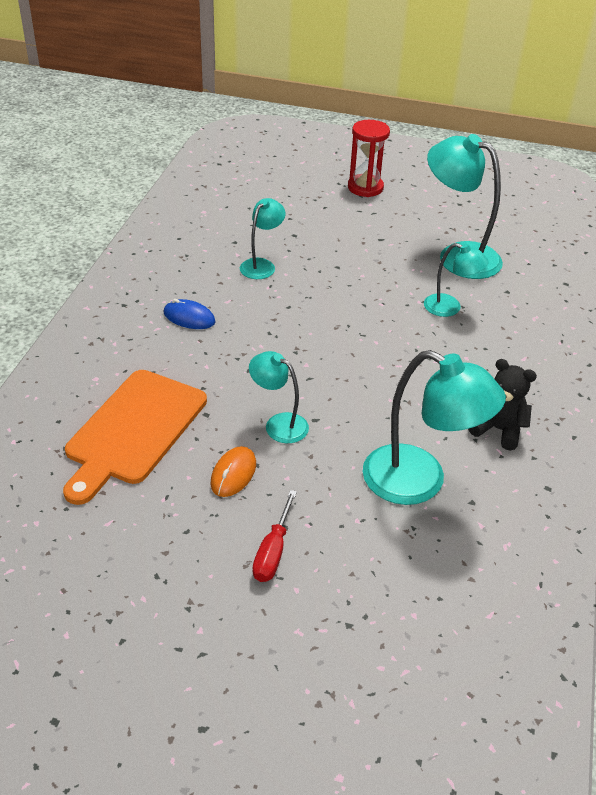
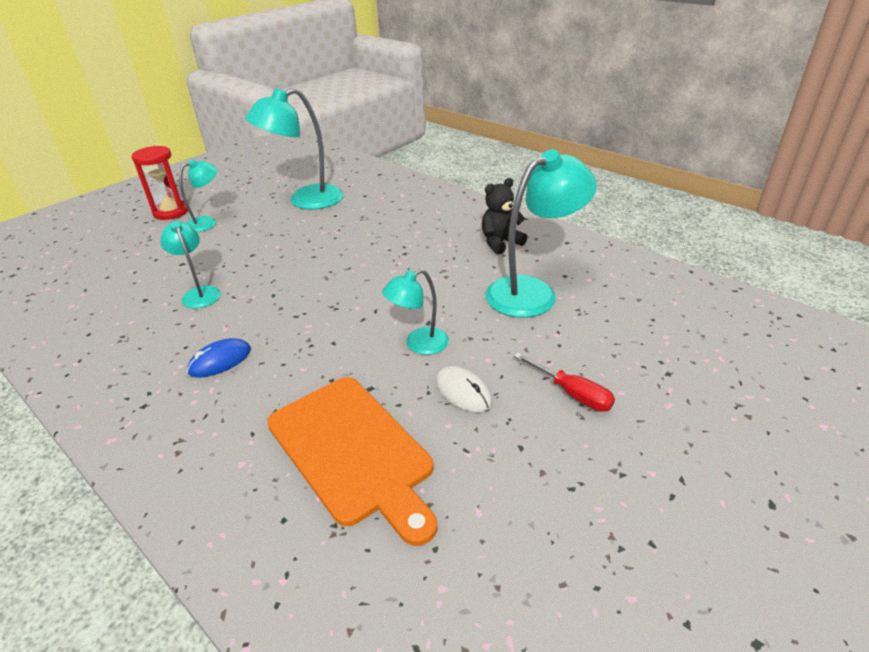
camera: 60 degrees left, 5 degrees down
orange mouse [210,446,256,497] -> white mouse [436,366,492,412]
turquoise lamp [424,243,489,317] -> turquoise lamp moved to [179,159,217,232]

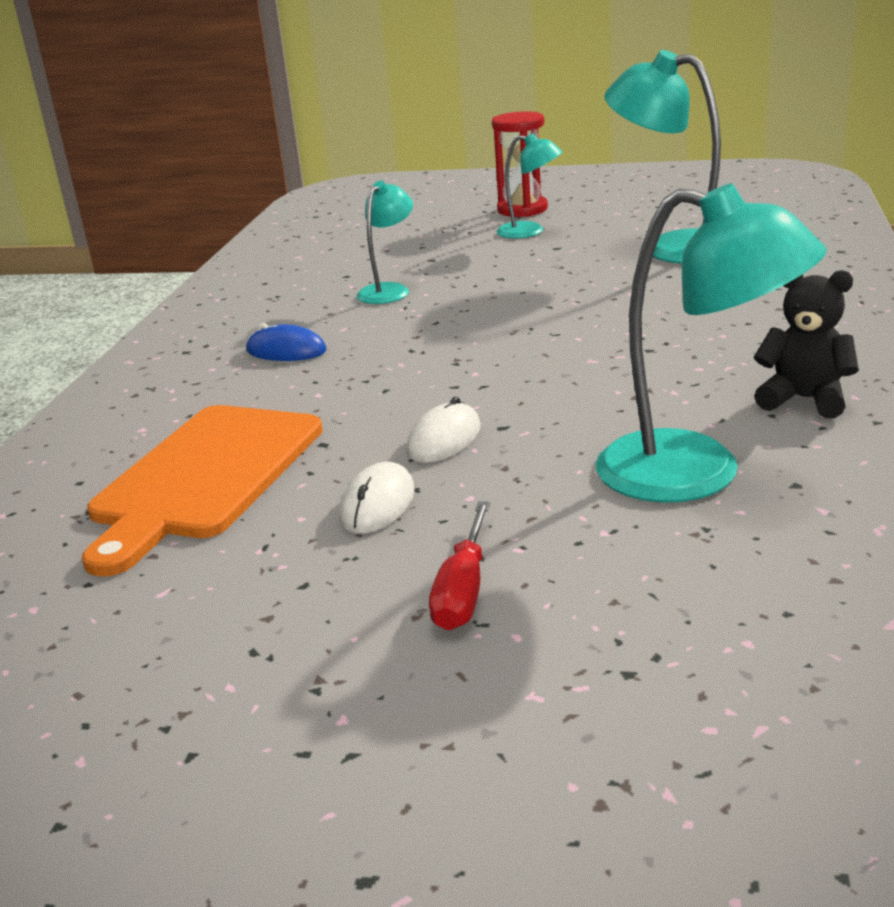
camera: 60 degrees right, 10 degrees down
turquoise lamp [382,269,449,355] -> white mouse [406,397,481,463]

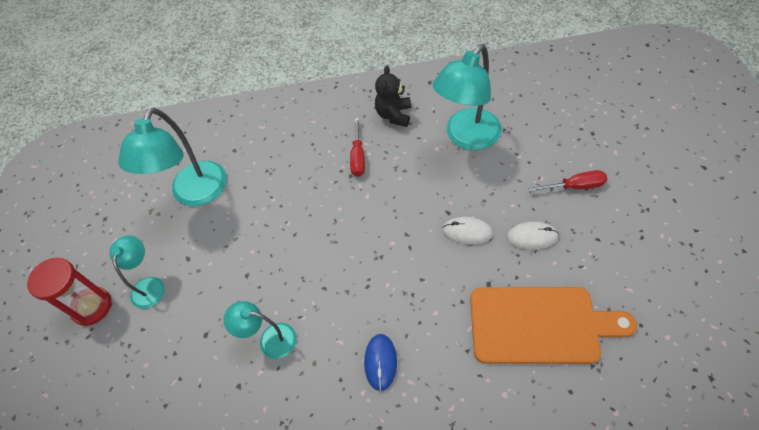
camera: 105 degrees left, 30 degrees up
turquoise lamp [595,183,827,503] -> turquoise lamp turned 150 degrees counterclockwise [433,44,502,150]
none -> red screwdriver [350,118,365,177]

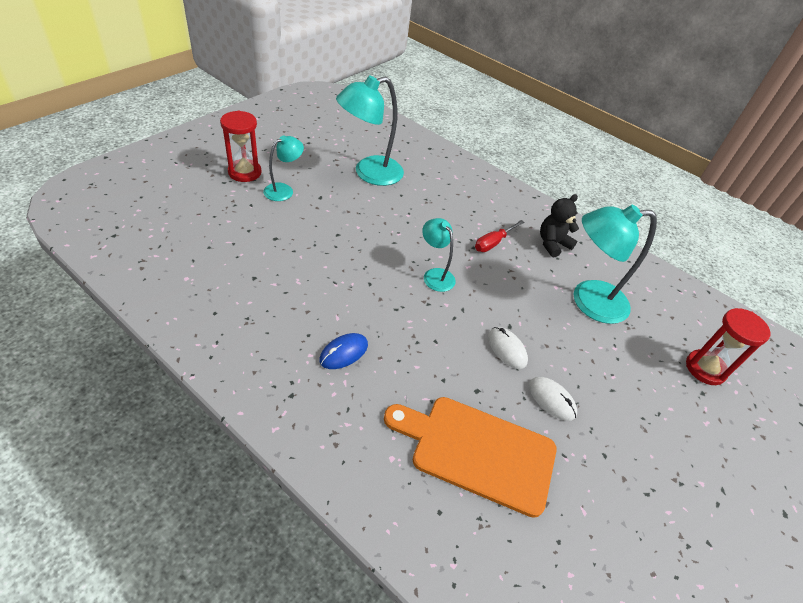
camera: 35 degrees right, 10 degrees down
turquoise lamp [224,301,297,359] -> turquoise lamp moved to [422,218,456,292]
orange cutting board [470,287,637,364] -> orange cutting board turned 150 degrees clockwise [384,397,556,518]
red screwdriver [528,170,607,192] -> none
none -> red hourglass [686,308,771,385]

